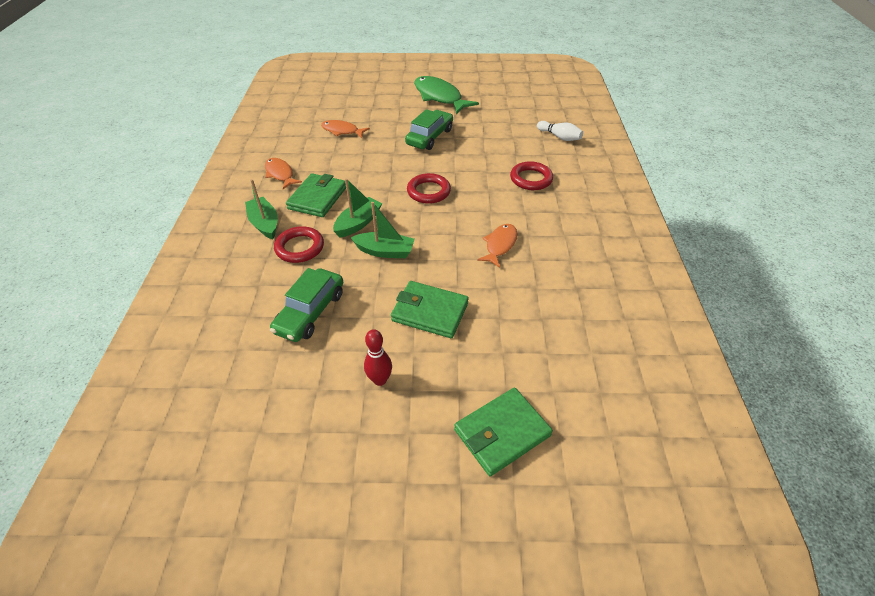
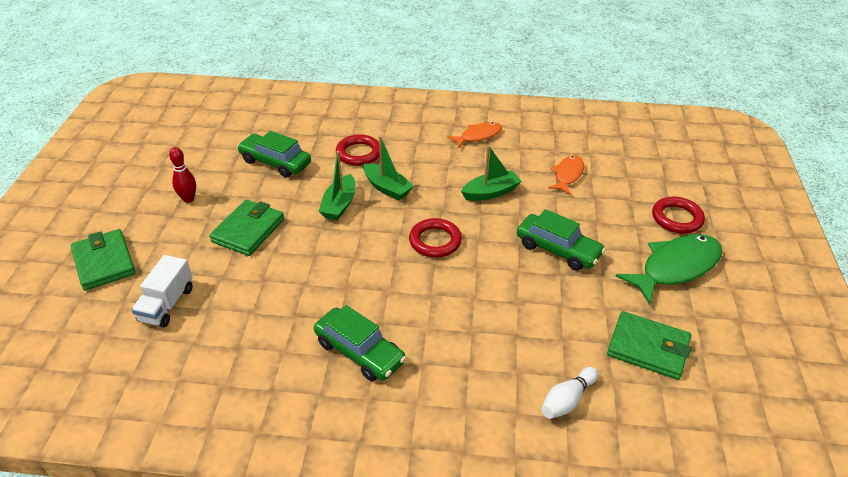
camera: 95 degrees right, 5 degrees down
green boat [245,179,278,239] -> green boat moved to [461,145,521,201]
green wallet [286,173,346,217] -> green wallet moved to [607,311,691,380]
orange fish [477,224,518,268] -> none
red ring [510,161,553,190] -> red ring moved to [652,197,705,234]
none -> white truck [131,255,193,327]
none -> green car [314,305,406,381]

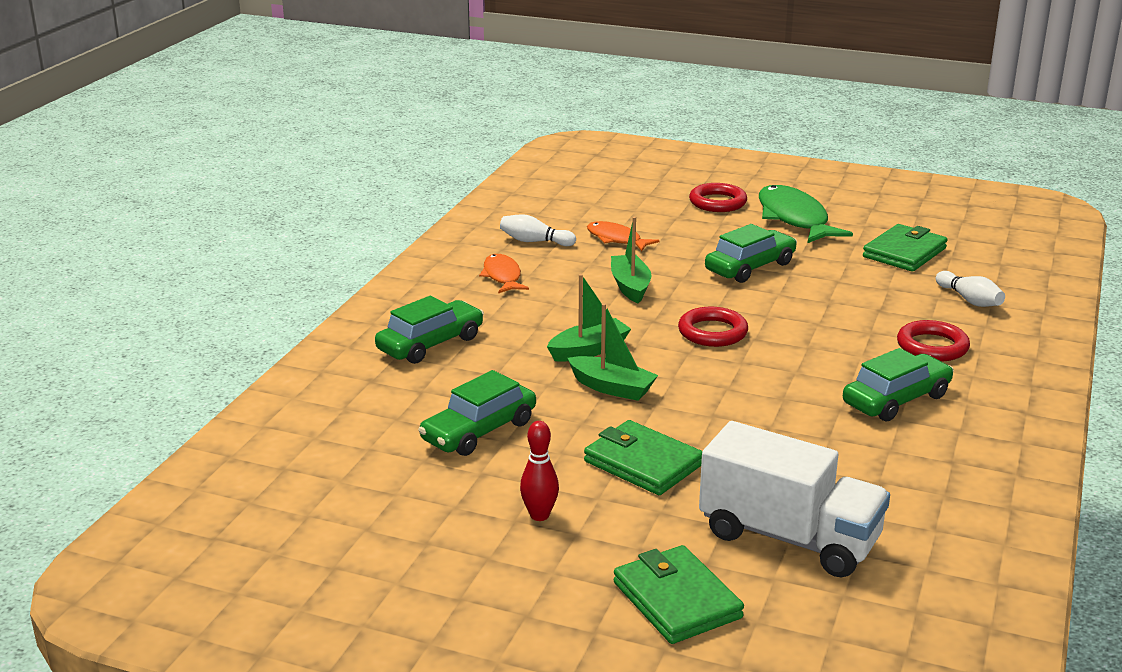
camera: 75 degrees left, 15 degrees down
green wallet [71,229,136,291] -> green wallet turned 75 degrees clockwise [614,545,744,644]
white truck [131,255,193,327] -> white truck [699,421,890,578], size x1.70
red ring [336,134,380,166] -> red ring moved to [897,320,970,361]
none -> green car [375,296,484,364]
none -> white bowling pin [500,214,576,246]

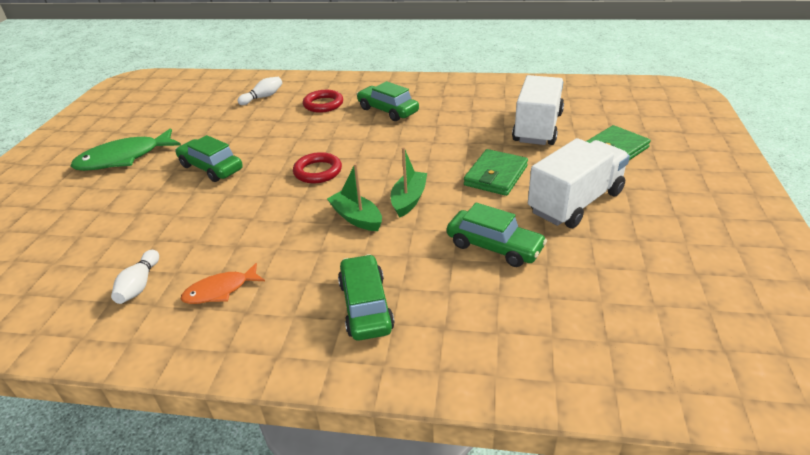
camera: 100 degrees left, 10 degrees up
green car [375,296,484,364] -> green car turned 45 degrees clockwise [338,254,395,341]
red bowling pin [520,421,559,521] -> white truck [528,138,630,228]
orange fish [587,221,659,251] -> none
green boat [611,217,652,303] -> none
red ring [689,183,747,212] -> none
green wallet [863,224,948,272] -> none

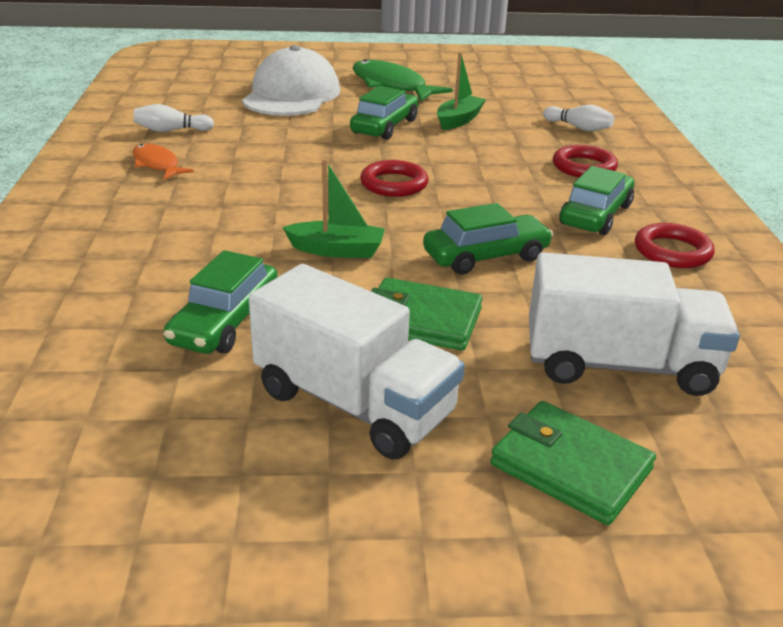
camera: 75 degrees right, 5 degrees down
green boat [327,163,382,231] -> green boat moved to [437,52,486,130]
green car [338,254,395,341] -> green car moved to [423,203,553,275]
none -> white cap [242,45,340,116]
none -> red ring [635,223,715,268]

